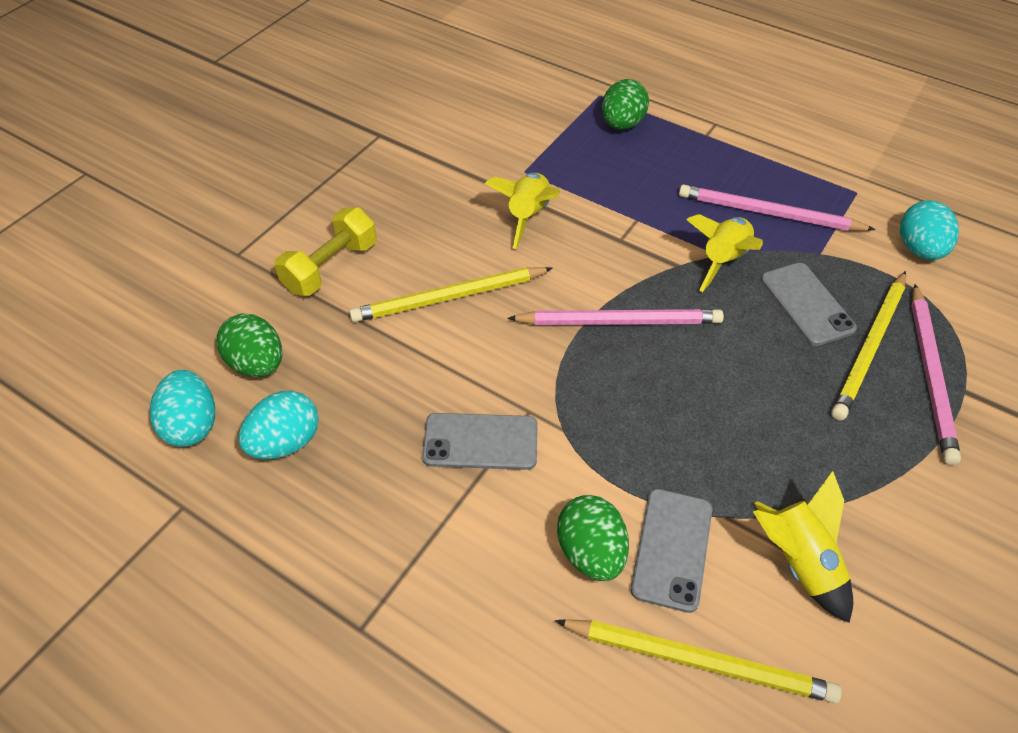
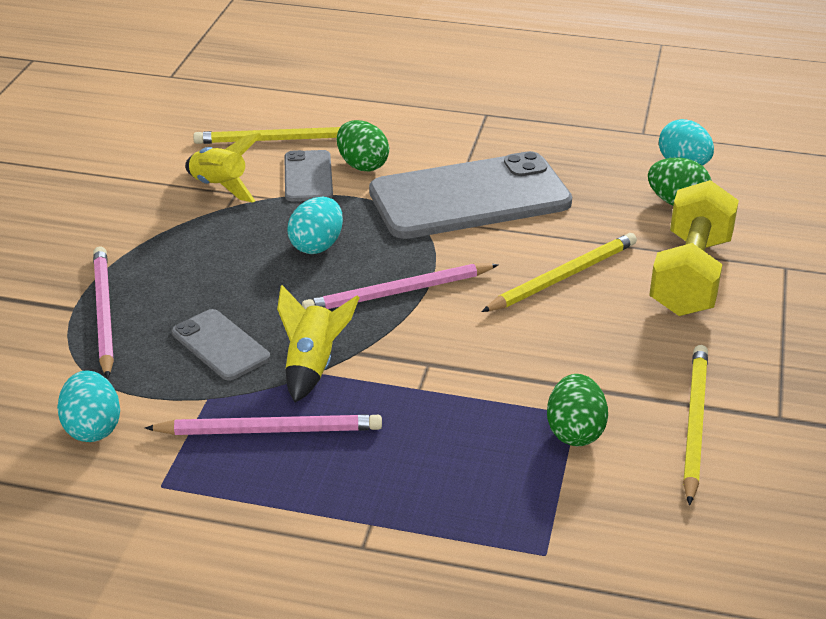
camera: 160 degrees right, 15 degrees down
turquoise egg [239,391,319,459] -> turquoise egg moved to [288,197,343,254]
yellow dumbbell [274,207,377,296] -> yellow dumbbell [649,180,739,316], size x1.51
grey phone [422,413,538,470] -> grey phone [369,151,572,239], size x2.11
yellow rocket [485,173,560,249] -> none
green egg [602,79,649,130] -> green egg moved to [547,374,608,446]
yellow pencil [831,271,906,421] -> yellow pencil moved to [683,345,708,505]

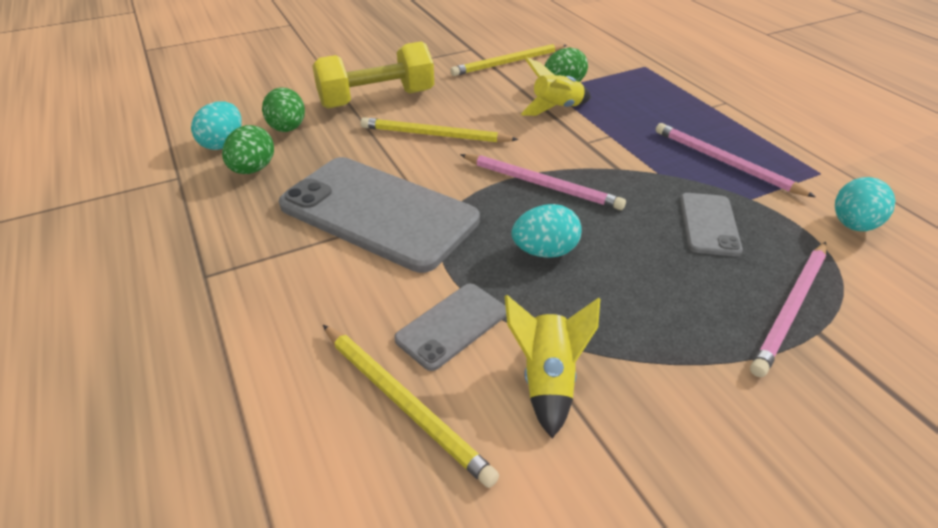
camera: 130 degrees left, 5 degrees up
yellow rocket [277,285,360,403] -> yellow rocket moved to [521,57,591,116]
green egg [337,120,389,171] -> green egg moved to [222,125,274,174]

